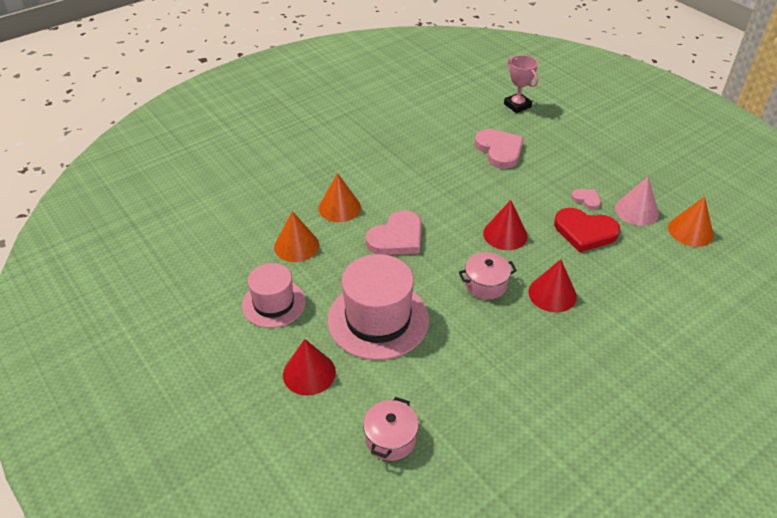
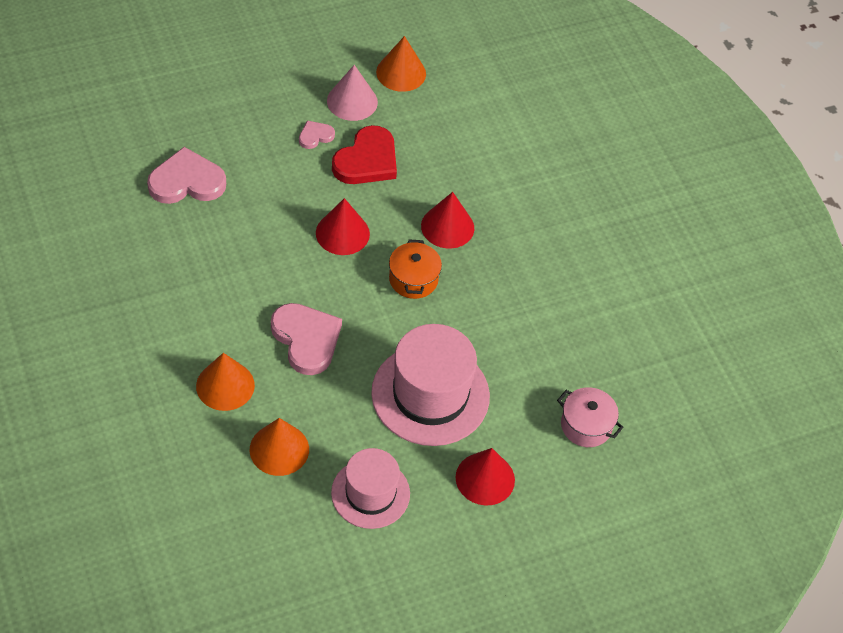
camera: 80 degrees left, 10 degrees up
pink pot [459,252,517,300] -> orange pot [389,239,442,299]
pink trophy [504,55,538,113] -> none

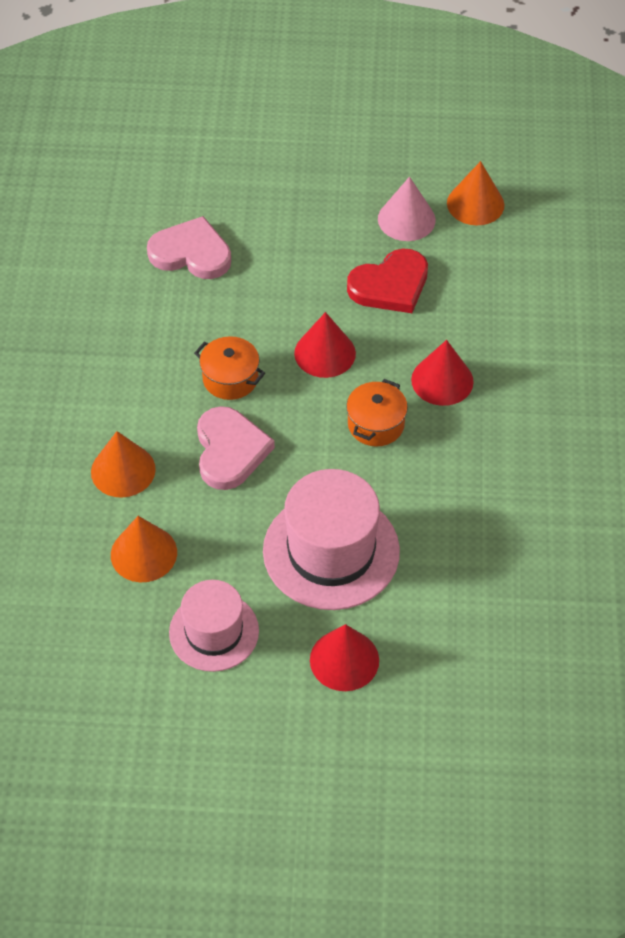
camera: 30 degrees right, 0 degrees up
pink heart [299,120,335,149] -> none
pink pot [557,387,623,447] -> none
none -> orange pot [194,336,265,400]

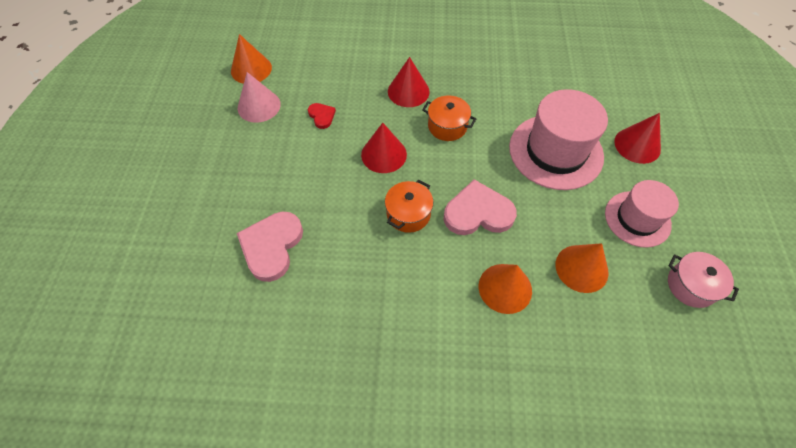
camera: 90 degrees left, 5 degrees up
red heart [347,248,428,313] -> red heart [308,103,336,129], size x0.51
none -> pink pot [668,252,739,308]

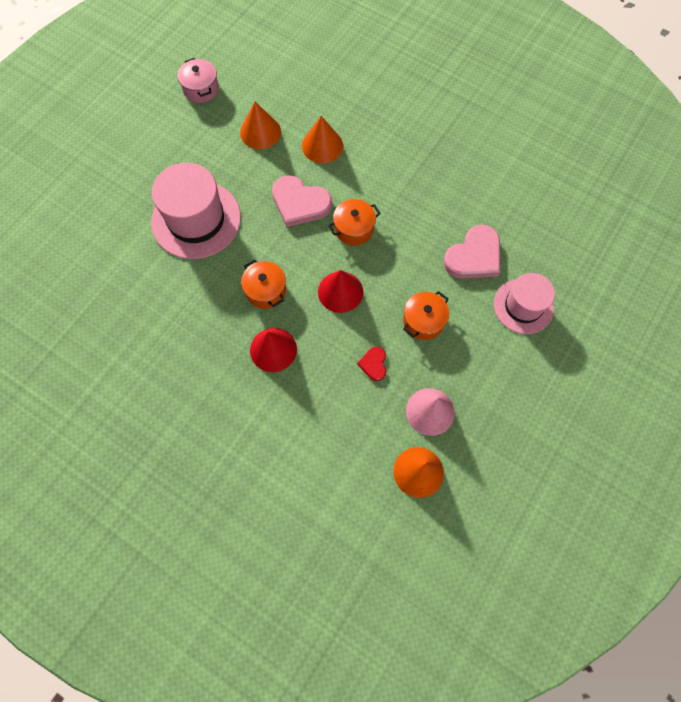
camera: 150 degrees left, 10 degrees up
pink hat [605,180,679,248] -> pink hat moved to [494,273,555,334]
red cone [614,113,661,164] -> none
none -> orange pot [403,291,449,340]

